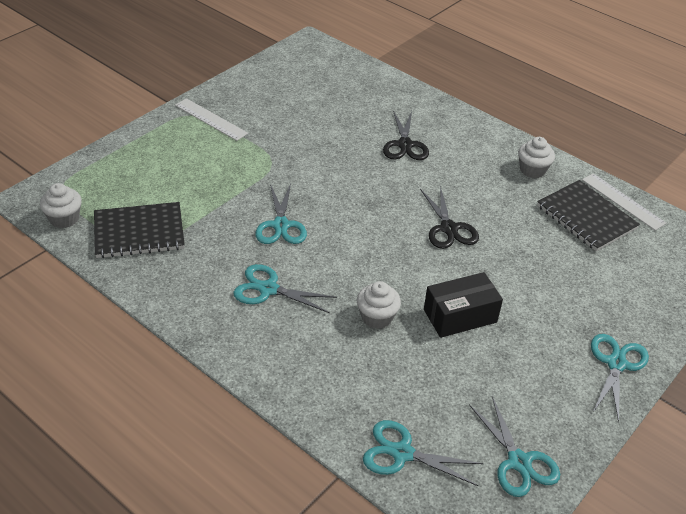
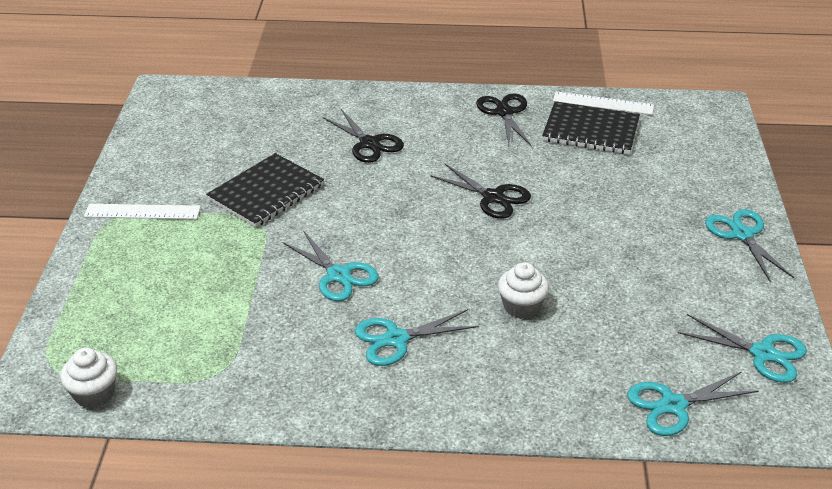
camera: 35 degrees left, 5 degrees down
black notebook [94,202,185,258] -> black notebook moved to [206,153,324,227]
black box [424,272,503,338] -> none
white cupcake [518,137,555,178] -> black scissors [476,93,531,146]

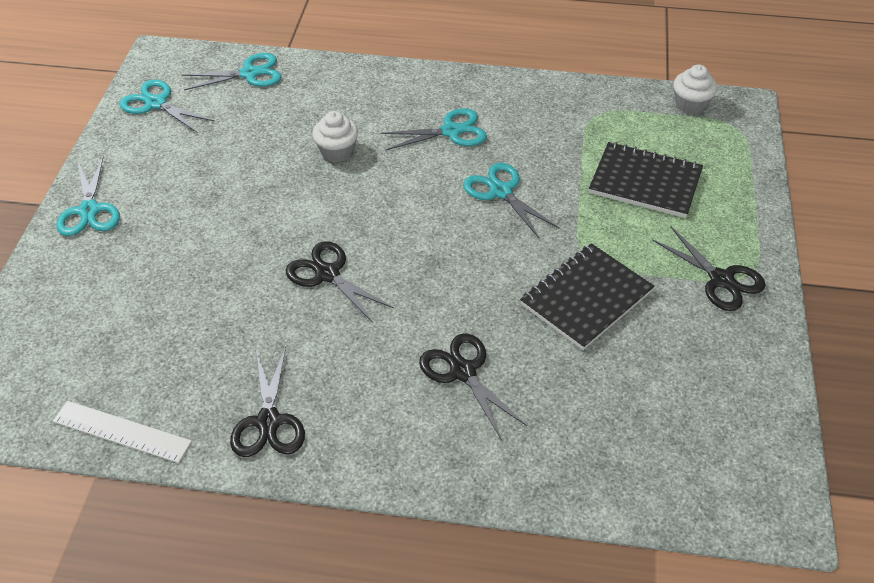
camera: 175 degrees left, 10 degrees up
white ruler [84,204,201,220] -> black scissors [652,226,766,311]
black notebook [542,101,640,154] -> black notebook moved to [589,142,703,218]

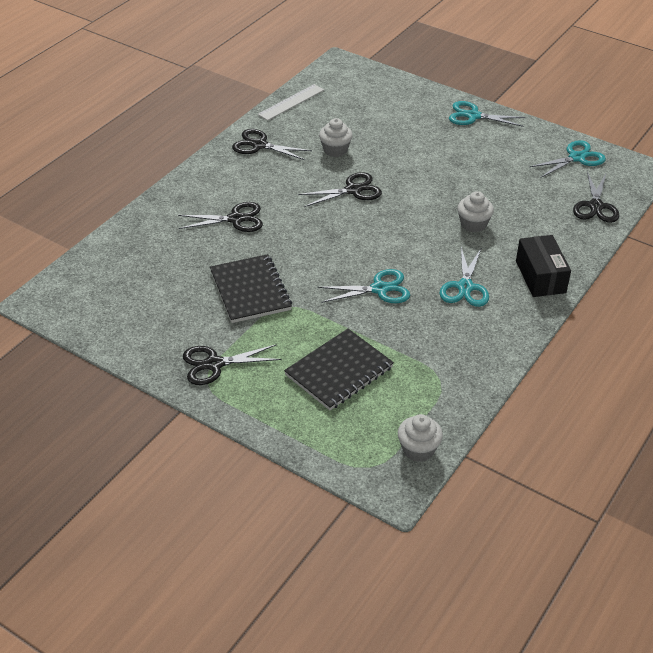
camera: 115 degrees right, 5 degrees down
turquoise scissors [181,53,282,90] -> black scissors [573,172,619,223]
none -> white cupcake [319,118,353,157]
none -> black box [516,235,571,297]

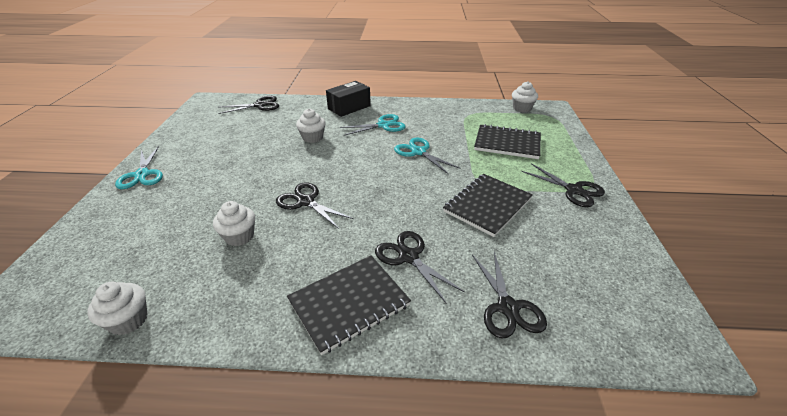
camera: 120 degrees left, 5 degrees down
black scissors [232,129,312,160] -> black scissors moved to [472,252,547,339]
white ruler [258,84,324,121] -> white cupcake [87,282,148,335]
turquoise scissors [529,140,606,178] -> none
none -> black notebook [287,255,411,355]

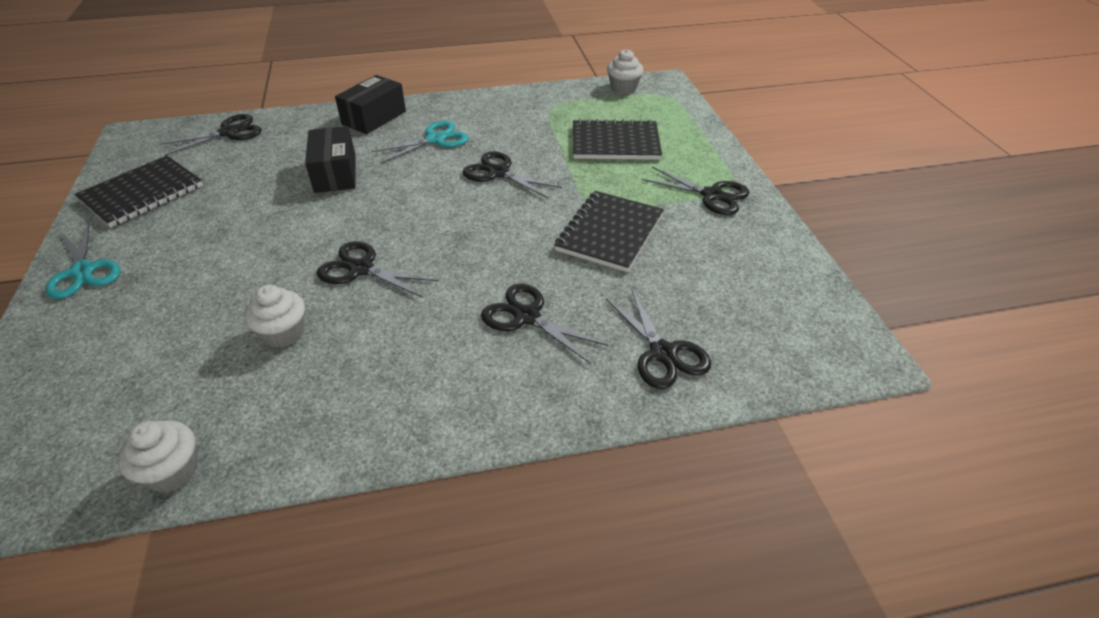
camera: 15 degrees left, 5 degrees up
black notebook [287,255,411,355] -> black notebook moved to [75,155,203,228]
white cupcake [296,109,326,143] -> black box [305,126,355,193]
turquoise scissors [394,137,459,174] -> black scissors [463,151,562,198]

